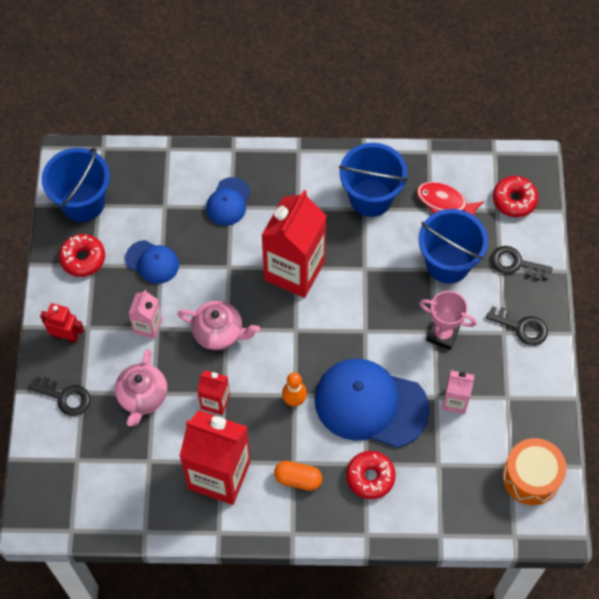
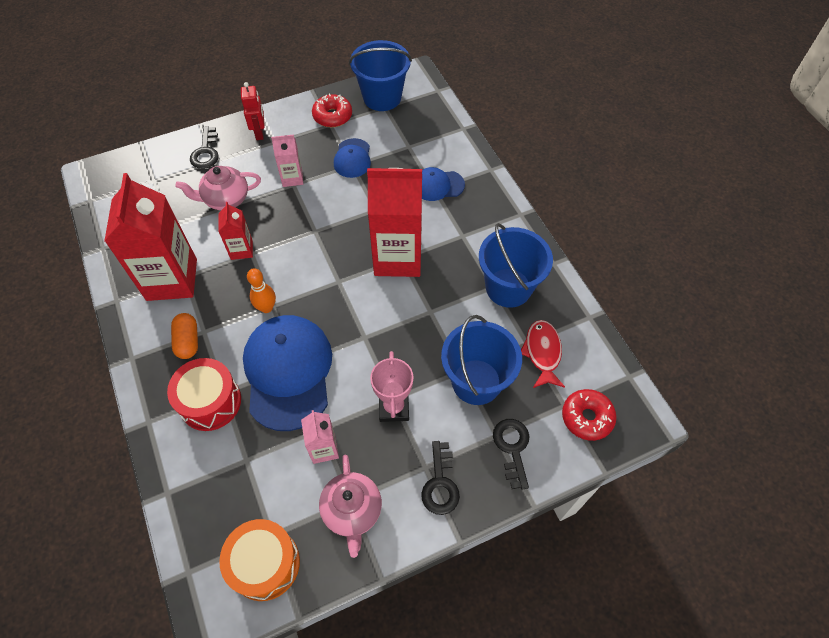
camera: 65 degrees right, 5 degrees down
pink teapot [178,300,260,350] -> pink teapot moved to [319,455,382,558]
red donut [346,451,396,499] -> red drum [167,358,241,431]

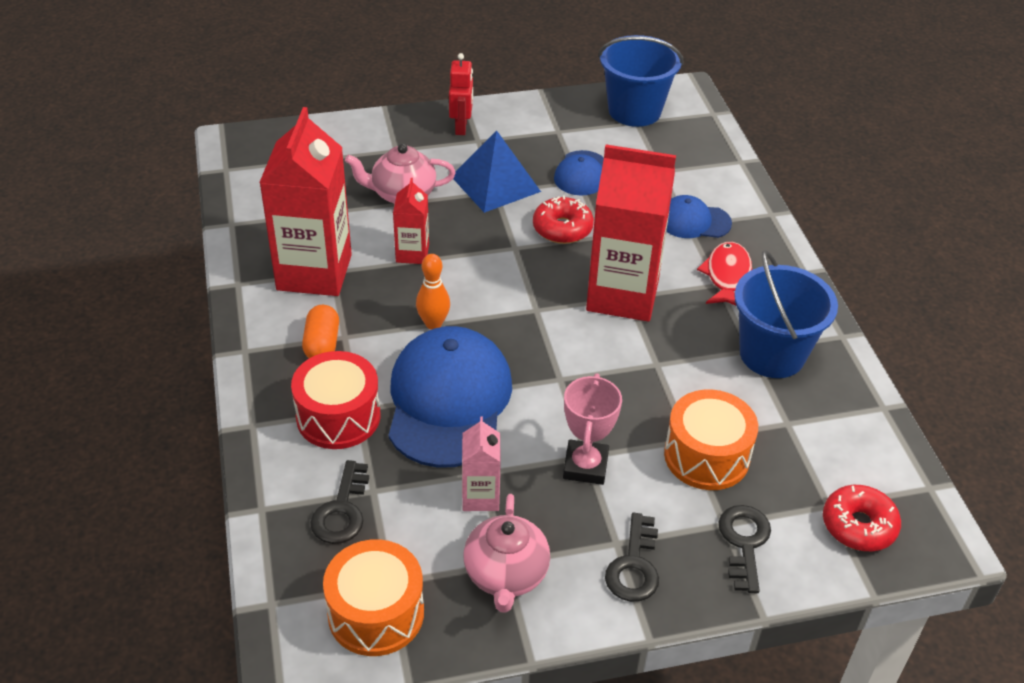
camera: 10 degrees right, 15 degrees down
black key [190,126,219,169] -> black key moved to [310,460,369,544]
pink carton [271,134,303,187] -> blue pyramid [454,131,541,213]
red donut [312,94,352,127] -> red donut moved to [533,195,594,244]
blue bucket [441,315,522,405] -> orange drum [664,389,758,490]
red fish [521,320,565,388] -> red fish moved to [697,242,752,305]

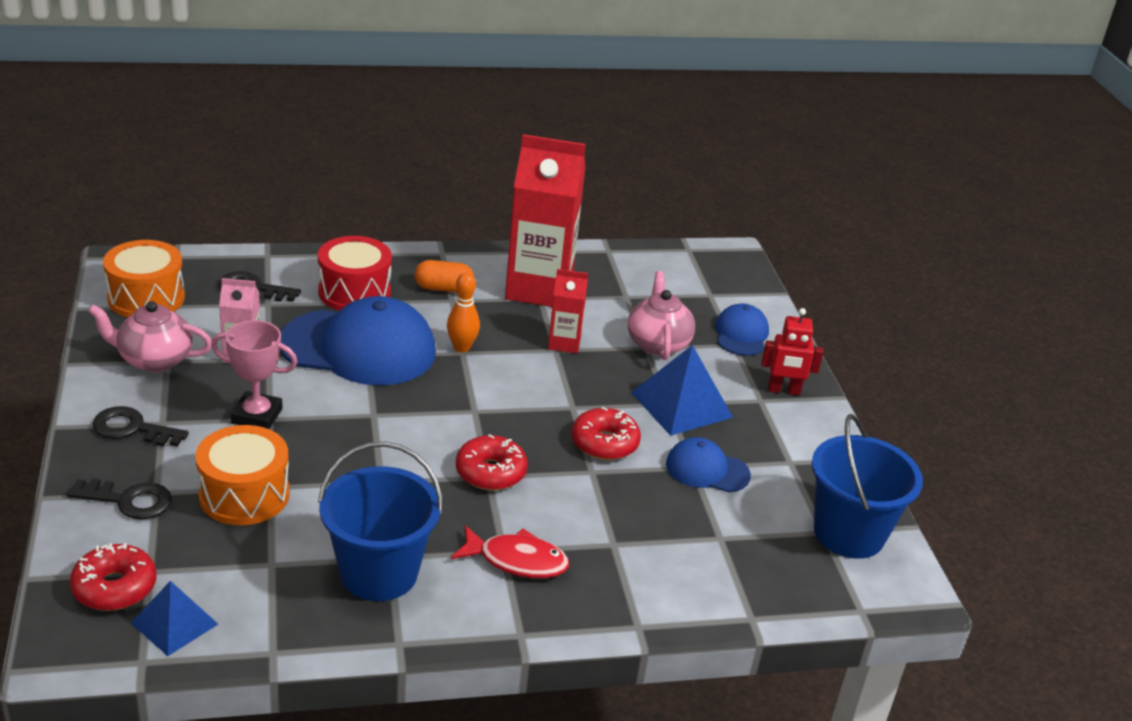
camera: 90 degrees right, 10 degrees down
red carton [586,145,676,322] -> red donut [456,434,528,490]
blue cap [666,195,732,238] -> blue cap moved to [715,303,769,356]
none -> blue pyramid [131,581,218,656]

